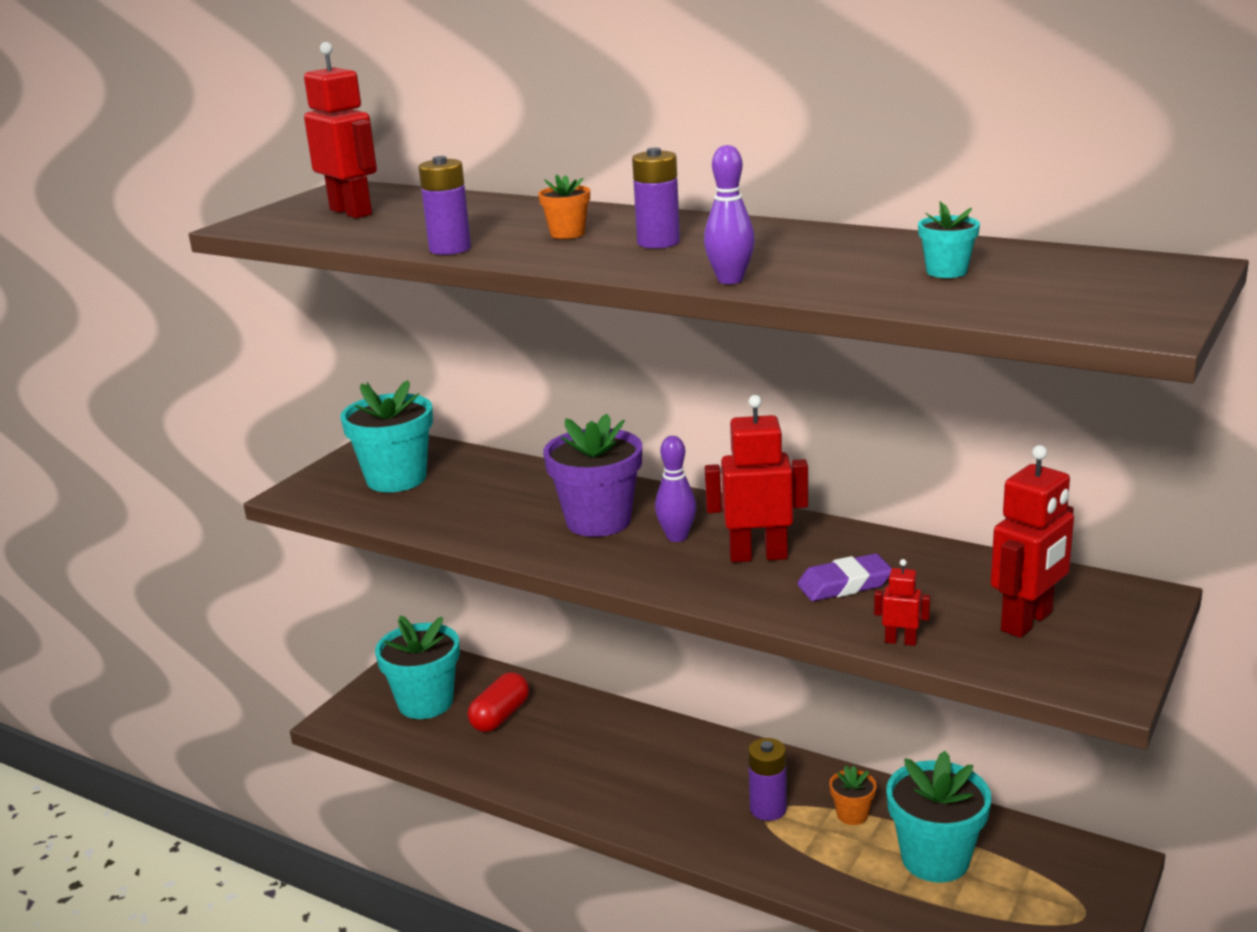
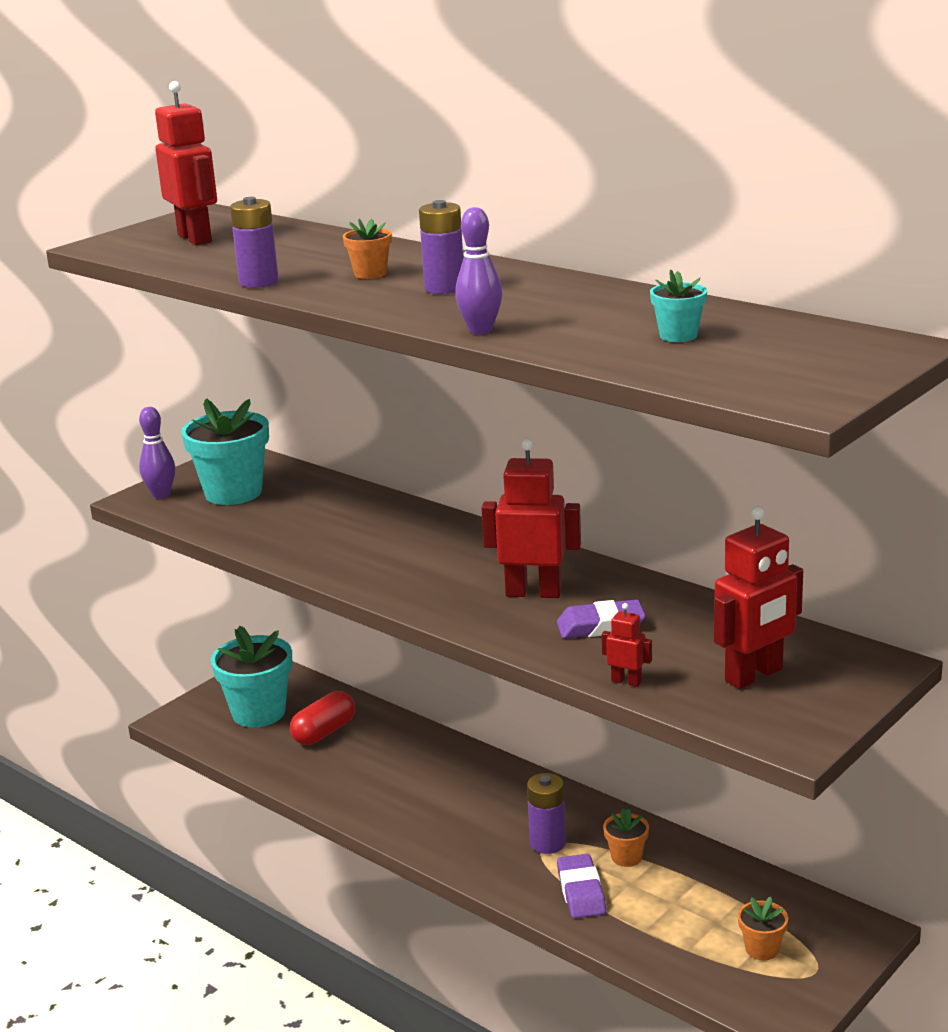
camera: 10 degrees right, 0 degrees up
purple flower pot [543,414,642,537] -> none
purple bowling pin [655,436,697,542] -> purple bowling pin moved to [139,407,175,499]
turquoise flower pot [886,751,992,883] -> none
none -> purple eraser [557,854,606,918]
none -> orange flower pot [738,897,788,961]

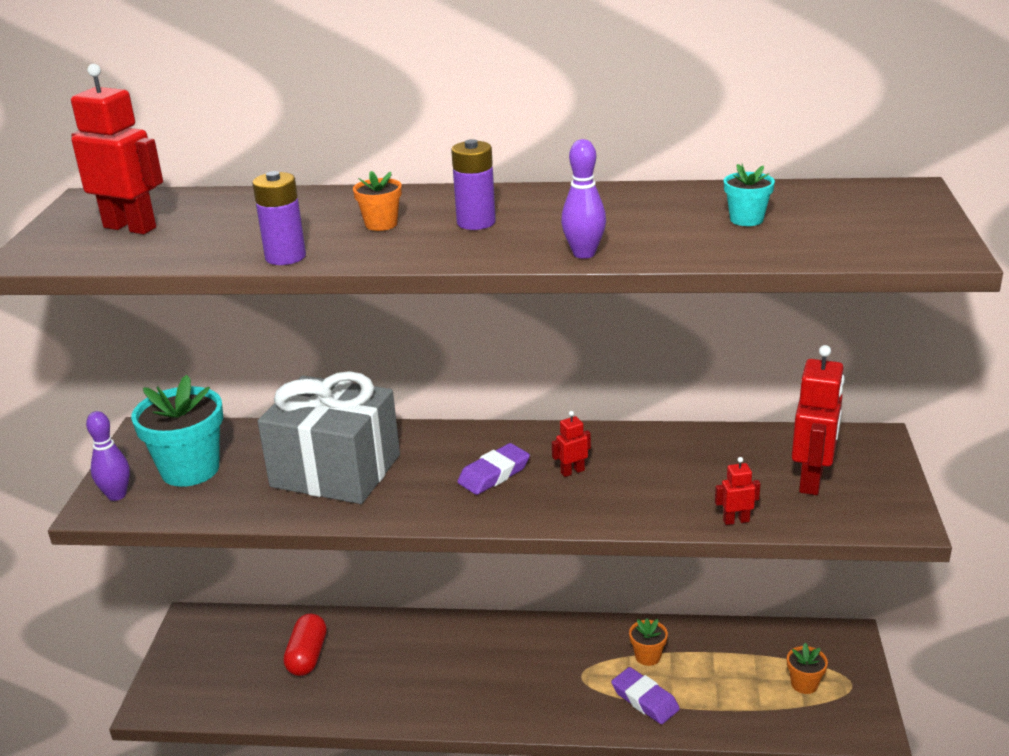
camera: 35 degrees left, 5 degrees up
turquoise flower pot [211,626,292,727] -> none
red robot [481,438,581,598] -> red robot [552,411,591,477], size x0.48
purple battery [527,773,566,854] -> none
purple eraser [557,599,646,639] -> purple eraser moved to [457,443,530,495]
none -> grey gift [257,371,400,504]

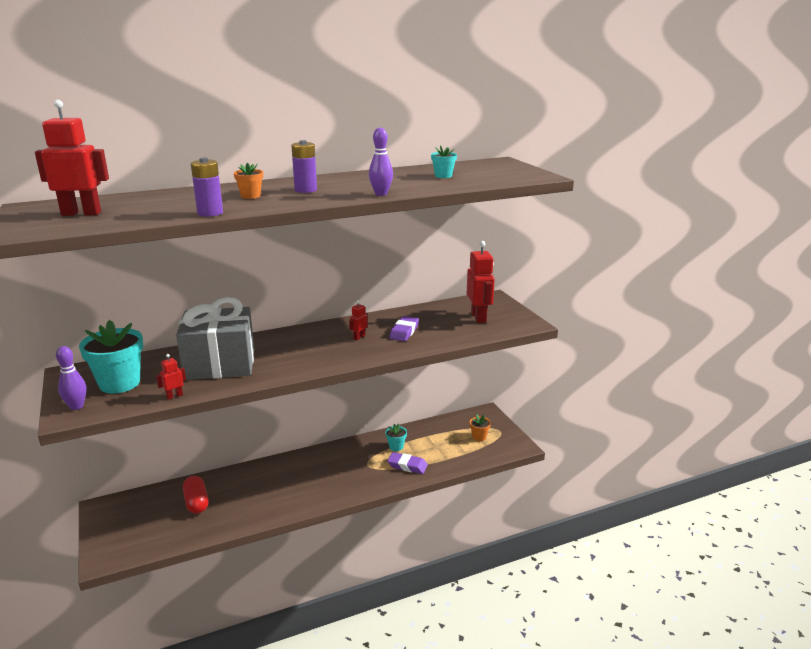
camera: 30 degrees left, 5 degrees down
purple eraser [457,443,530,495] -> purple eraser moved to [389,316,419,341]
orange flower pot [629,618,668,666] -> turquoise flower pot [385,424,407,451]
red robot [715,457,760,525] -> red robot moved to [156,354,186,400]

